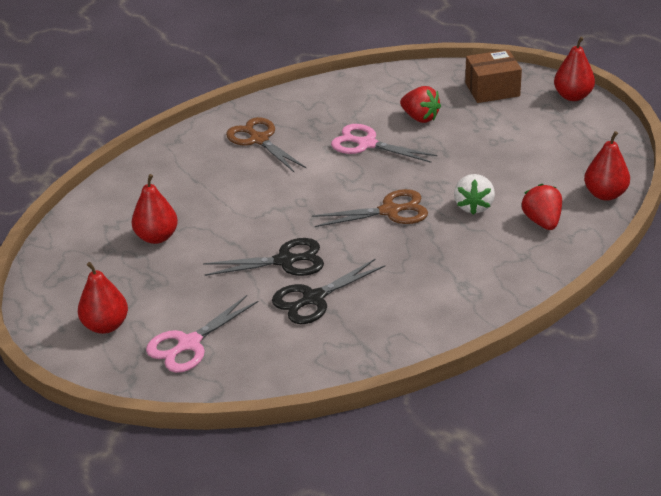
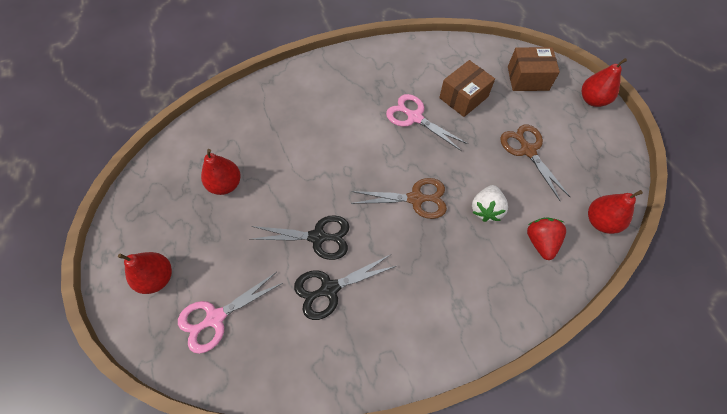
camera: 10 degrees right, 25 degrees up
brown scissors [226,117,307,173] -> brown scissors moved to [500,124,571,202]
red strawberry [400,86,441,123] -> brown box [439,60,495,117]

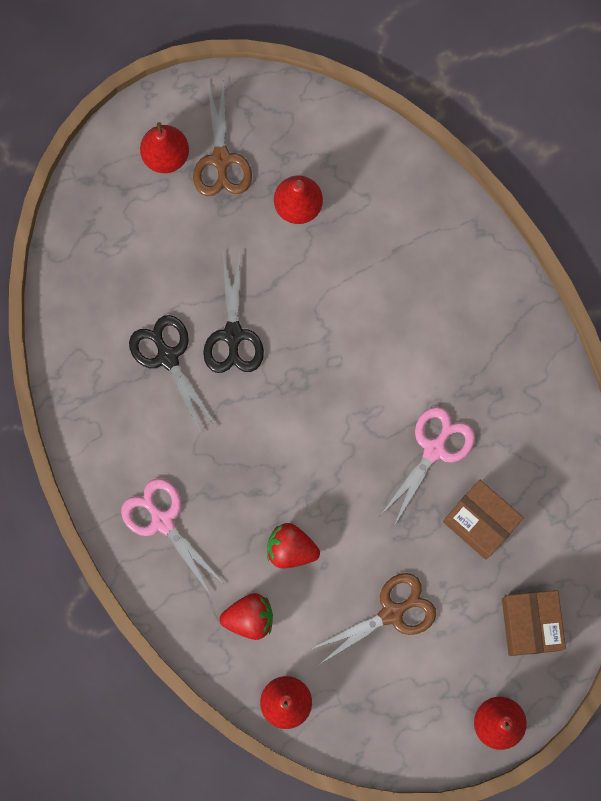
camera: 85 degrees right, 15 degrees up
pink scissors [178,272,283,354] -> pink scissors moved to [121,478,224,594]
brown scissors [351,178,447,219] -> brown scissors moved to [193,80,252,196]
white strawberry [472,185,508,222] -> red strawberry [267,523,320,568]

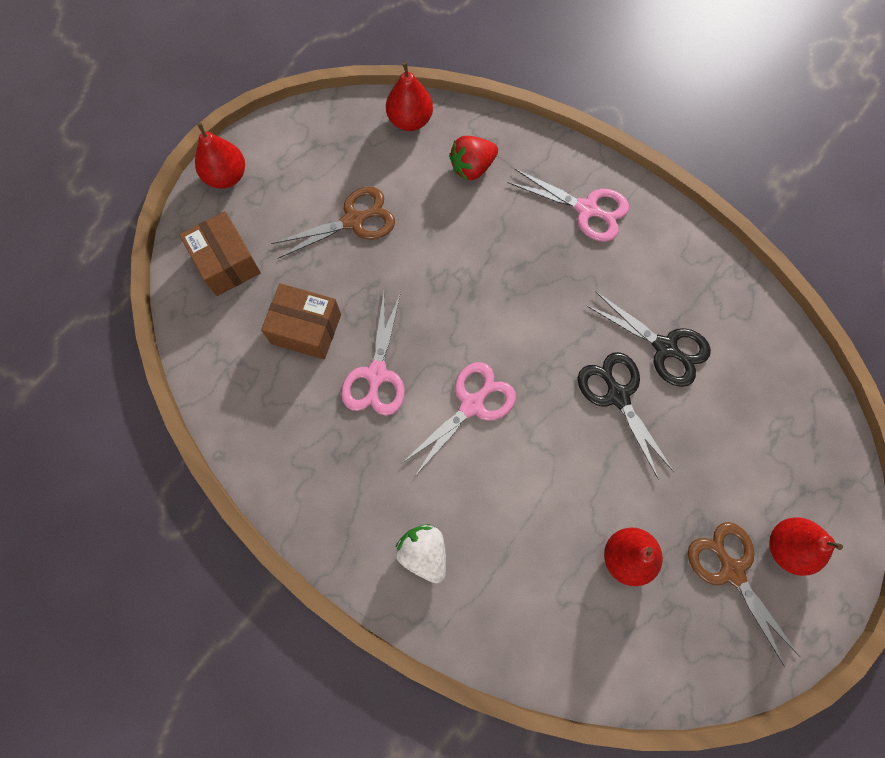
camera: 155 degrees right, 5 degrees down
red strawberry [267,523,320,568] -> none
brown scissors [312,573,436,664] -> brown scissors turned 150 degrees counterclockwise [271,187,395,259]
none -> white strawberry [396,524,446,583]
none -> pink scissors [402,362,516,476]

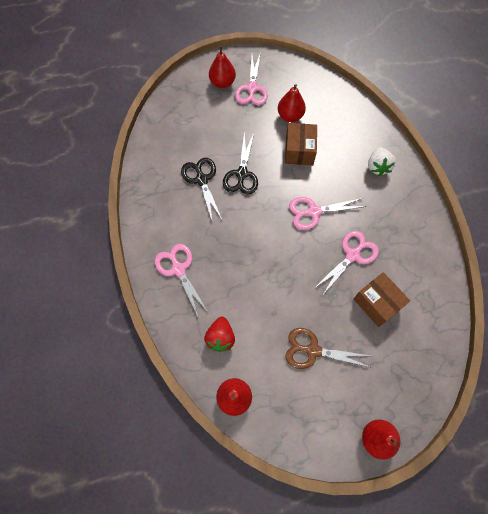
camera: 145 degrees left, 5 degrees down
brown box [179,211,261,296] -> brown box moved to [285,123,317,165]
red strawberry [449,136,498,180] -> red strawberry turned 90 degrees clockwise [204,317,235,352]
brown scissors [688,522,800,667] -> pink scissors [235,52,268,105]

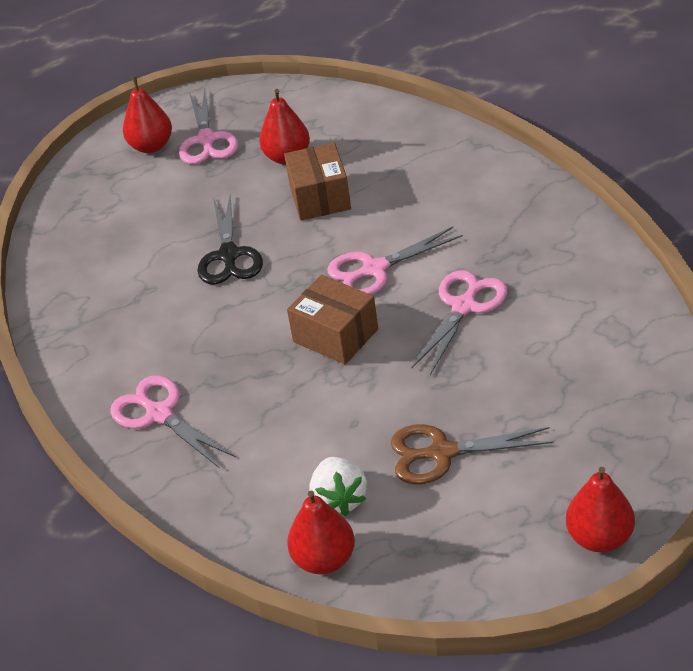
camera: 10 degrees left, 25 degrees down
black scissors [181,158,222,223] -> none
red strawberry [204,317,235,352] -> none
brown box [354,272,410,327] -> brown box moved to [287,275,378,364]
white strawberry [368,147,396,176] -> white strawberry moved to [309,457,367,516]

